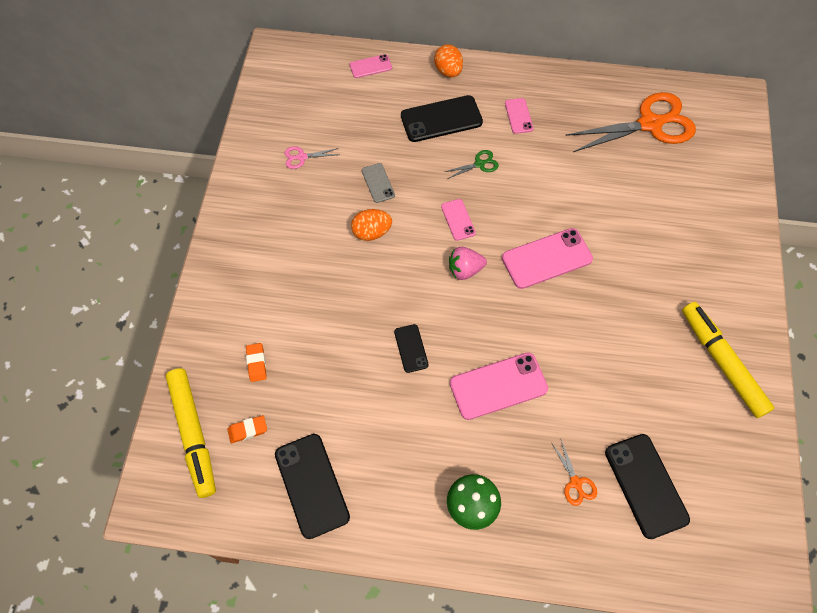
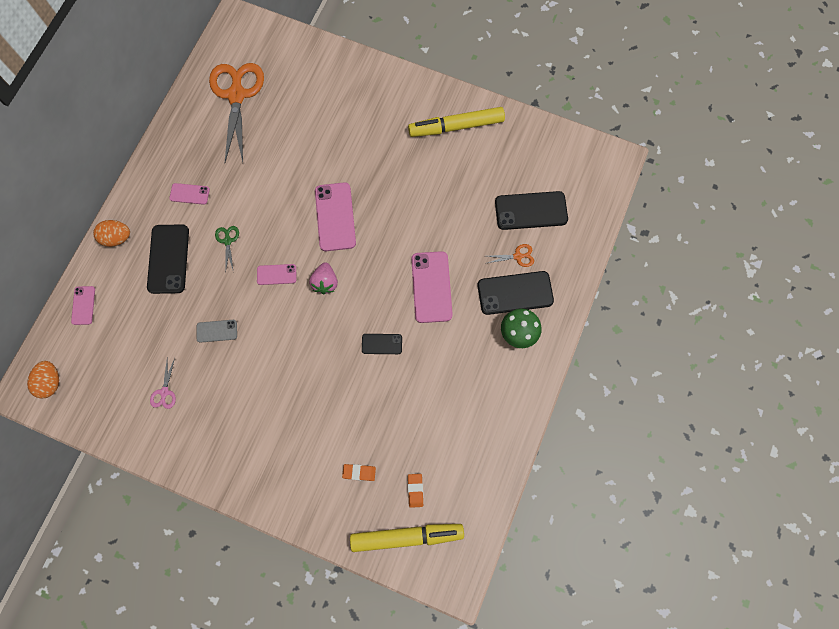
camera: 75 degrees left, 10 degrees up
black phone [275,434,350,539] -> black phone moved to [477,271,554,315]
orange egg [351,209,392,241] -> orange egg moved to [27,361,59,399]

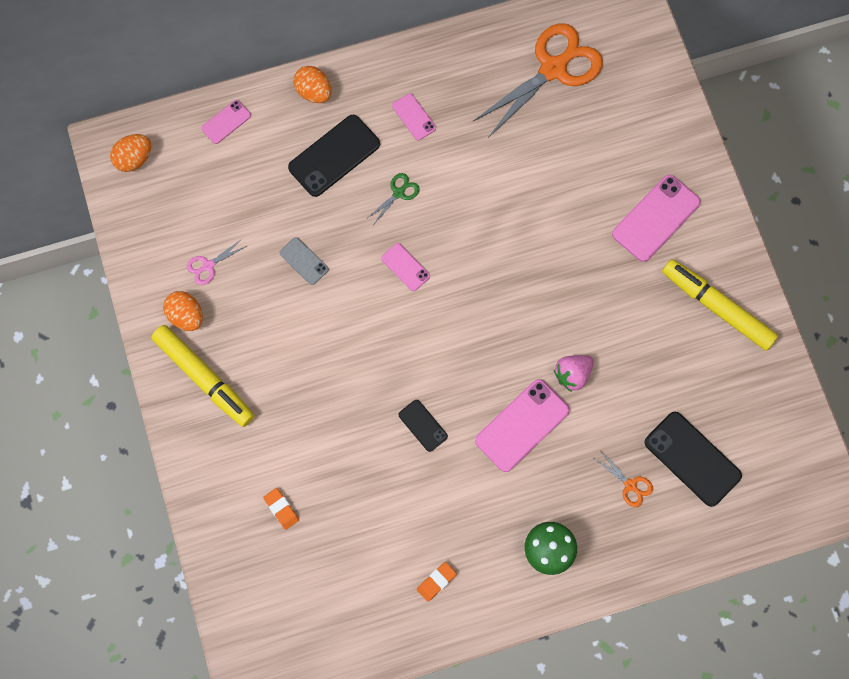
camera: 50 degrees right, 0 degrees up
pink strawberry [309,262,338,294] -> pink strawberry moved to [554,355,594,392]
pink phone [315,182,356,251] -> pink phone moved to [612,175,701,262]
yellow marker [350,524,464,552] -> yellow marker moved to [151,325,254,427]
orange eraser [408,474,423,508] -> orange eraser moved to [417,562,457,602]
black phone [477,271,554,315] -> none
none -> orange egg [163,291,203,331]

